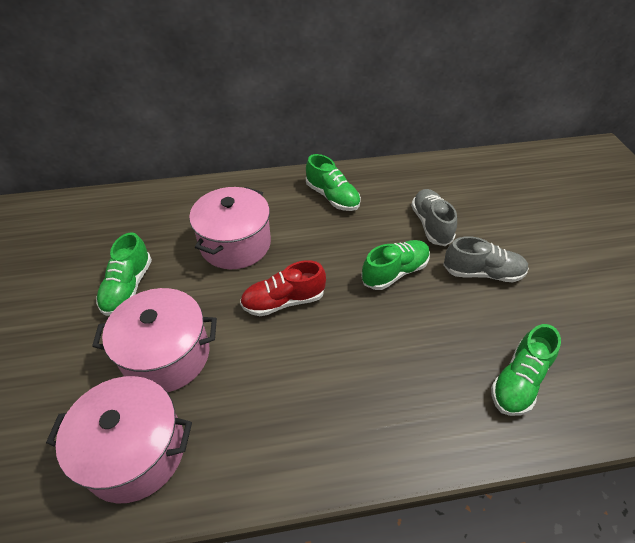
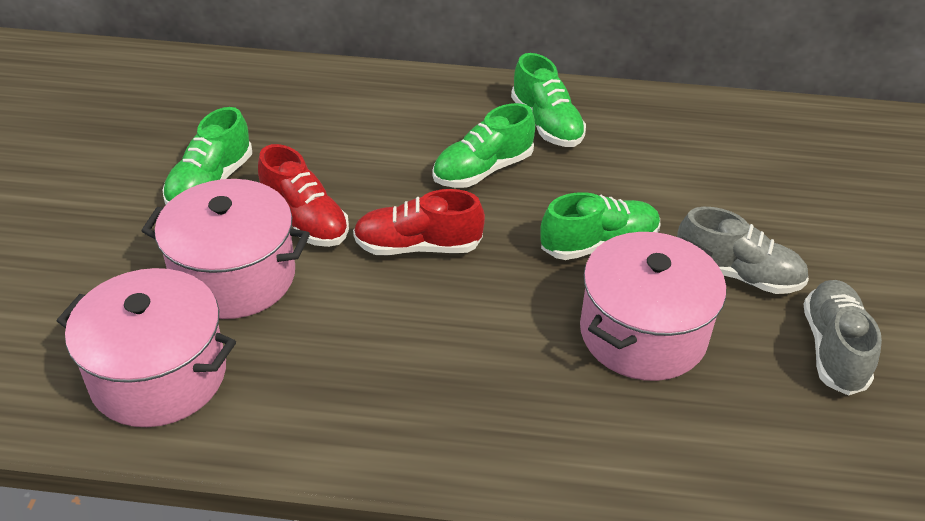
camera: 15 degrees right, 5 degrees down
pink pot [189,187,271,269] -> pink pot moved to [580,232,726,381]
grey shoe [411,189,457,246] -> grey shoe moved to [804,280,882,396]
green shoe [491,324,561,416] -> green shoe moved to [432,103,535,188]
none -> red shoe [258,144,349,247]

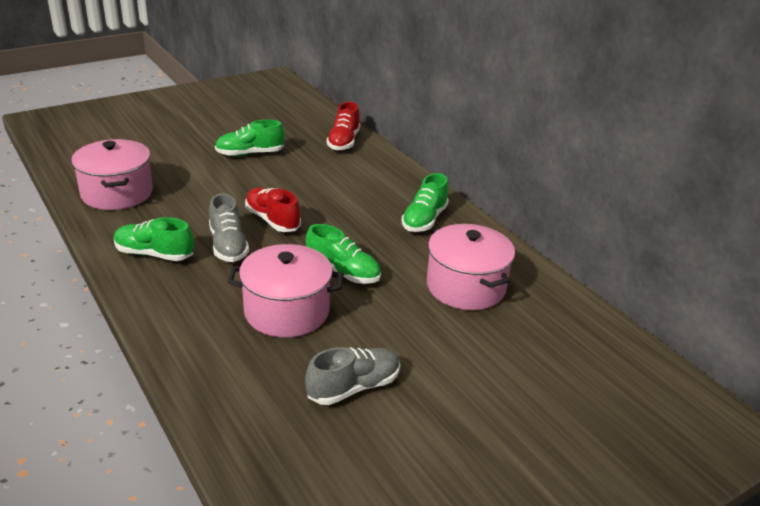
camera: 50 degrees right, 10 degrees down
pink pot [142,179,310,319] -> pink pot moved to [427,224,515,310]
red shoe [258,144,349,247] -> red shoe moved to [326,102,360,151]
green shoe [432,103,535,188] -> green shoe moved to [114,217,194,261]
grey shoe [677,207,809,294] -> grey shoe moved to [209,194,249,262]

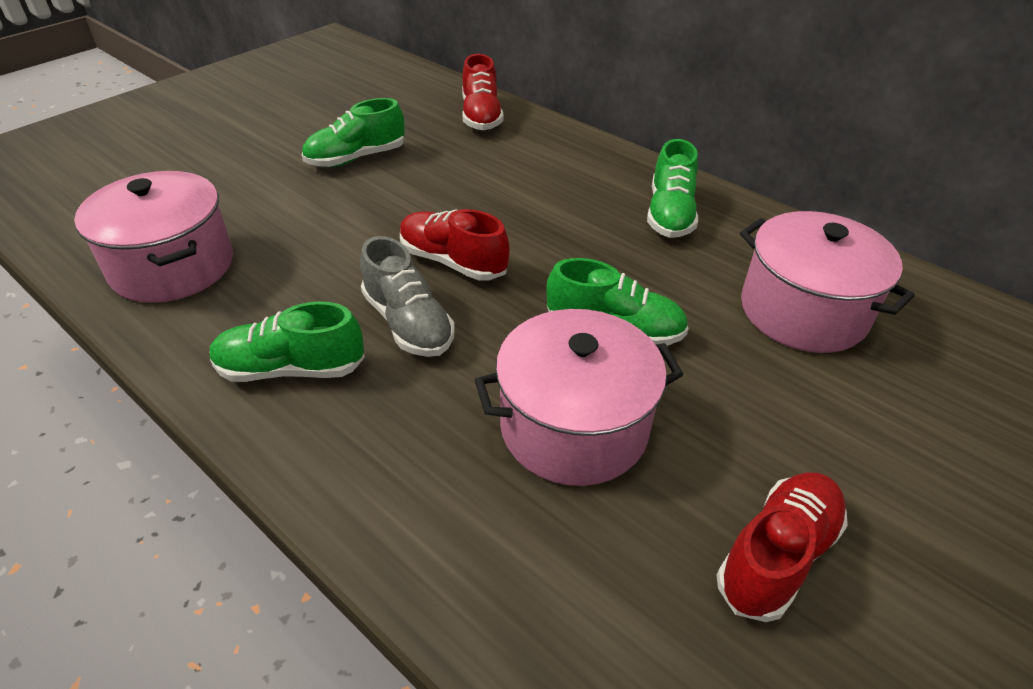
camera: 15 degrees left, 10 degrees up
grey shoe [305,347,400,405] -> red shoe [717,472,848,622]

